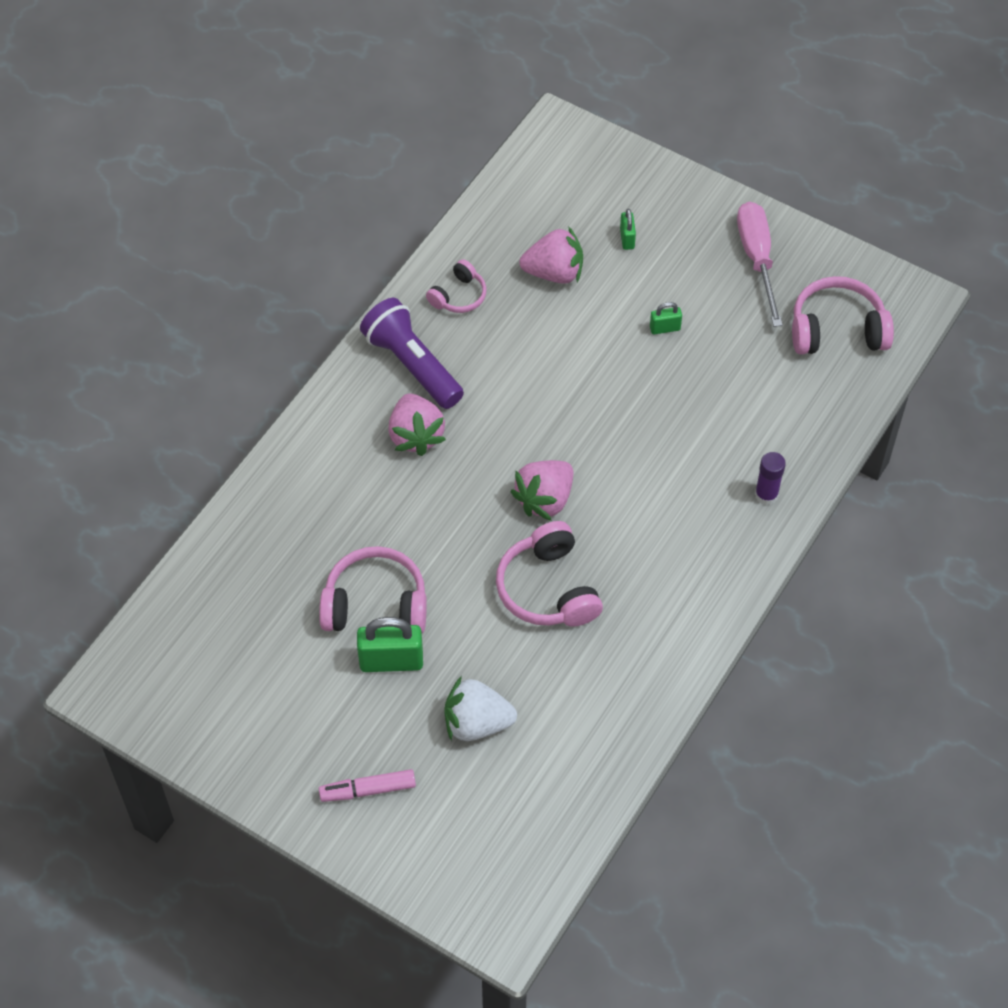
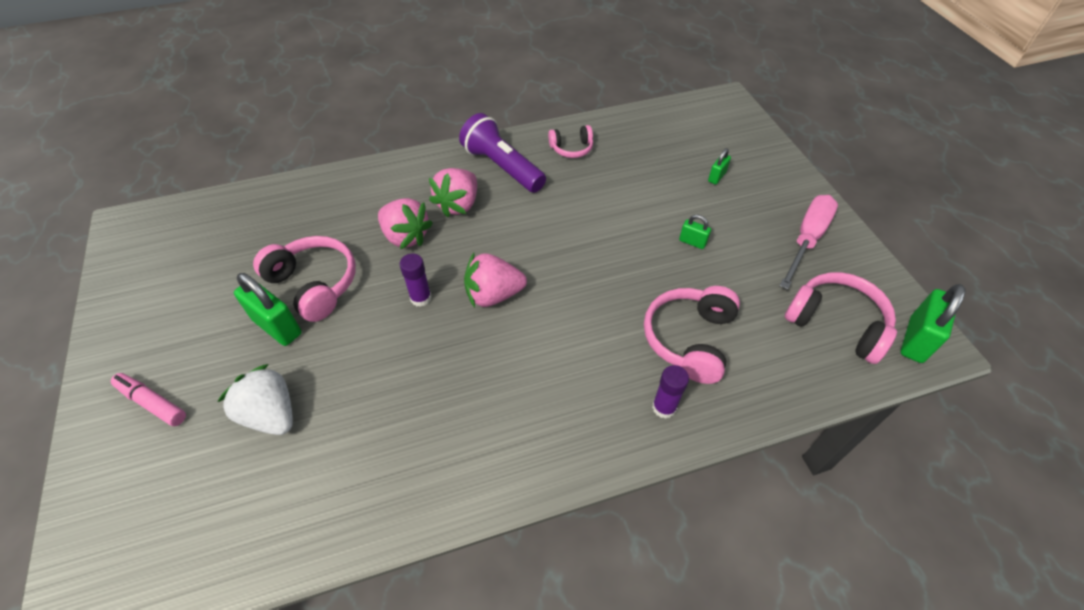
camera: 40 degrees right, 5 degrees down
purple flashlight [360,298,464,409] -> purple flashlight turned 45 degrees counterclockwise [459,113,546,193]
pink headphones [496,521,603,627] -> pink headphones moved to [644,286,740,384]
pink strawberry [519,226,583,284] -> pink strawberry moved to [378,198,433,249]
none -> purple glue stick [400,254,432,307]
none -> green padlock [900,284,966,363]

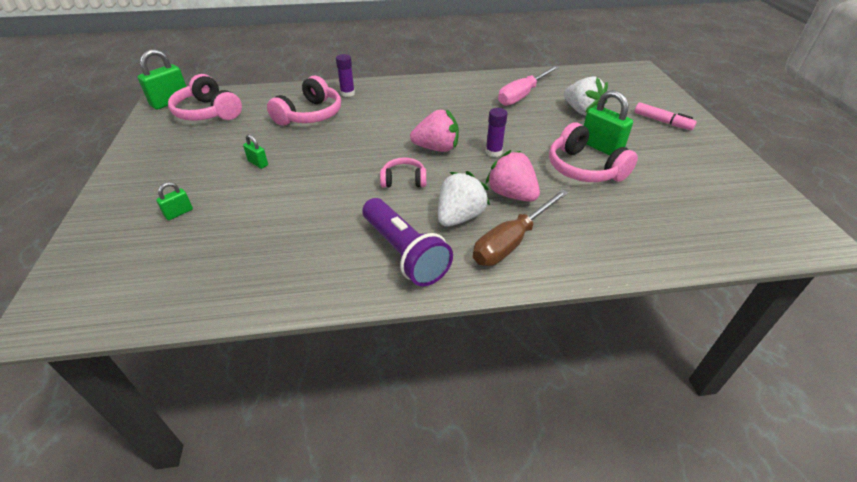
camera: 170 degrees left, 10 degrees down
pink strawberry [429,168,477,218] -> white strawberry [438,171,490,227]
pink headphones [548,125,593,158] -> pink headphones moved to [380,158,426,188]
pink screwdriver [780,195,838,290] -> pink screwdriver moved to [498,65,559,106]
none -> brown screwdriver [473,189,568,266]

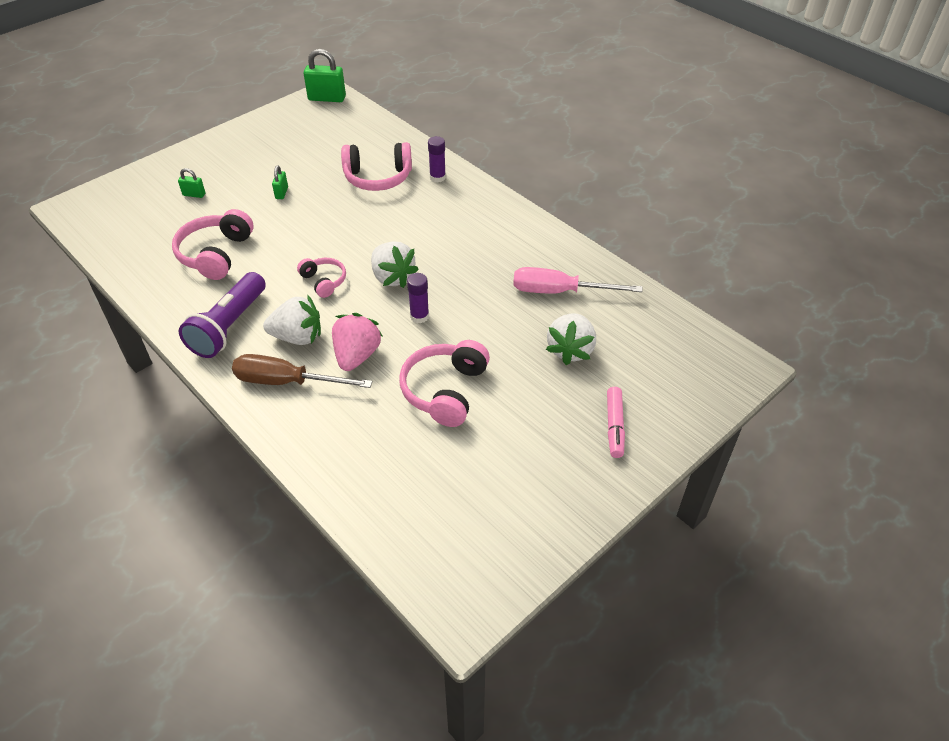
camera: 55 degrees right, 5 degrees up
pink headphones [168,74,242,121] -> pink headphones moved to [172,209,254,280]
pink strawberry [410,109,459,152] -> white strawberry [371,241,419,288]
green padlock [584,90,633,156] -> none

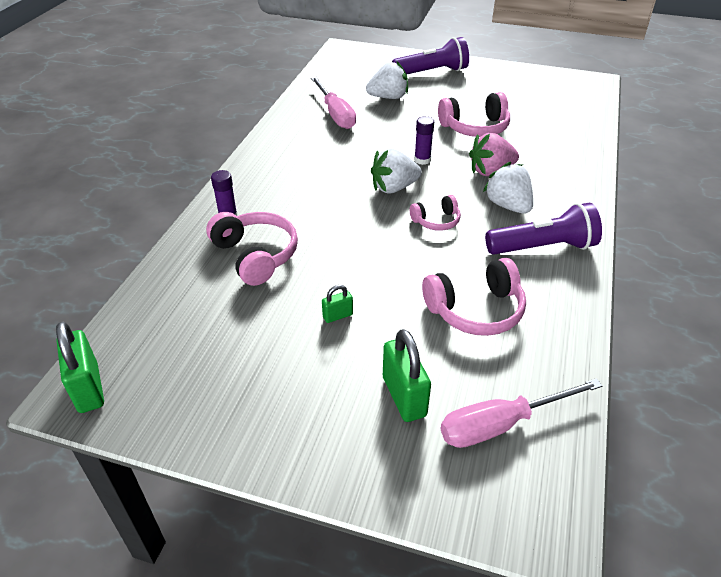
camera: 120 degrees left, 5 degrees down
green padlock [178,168,205,198] -> green padlock [383,329,431,422], size x1.90
brown screwdriver [232,354,373,388] -> none
pink headphones [297,258,346,298] -> pink headphones turned 135 degrees counterclockwise [410,195,461,231]
white strawberry [371,241,419,288] -> white strawberry turned 135 degrees counterclockwise [371,149,422,194]
pink marker [607,387,625,458] -> purple flashlight [392,37,469,74]
none -> pink screwdriver [441,378,602,448]

